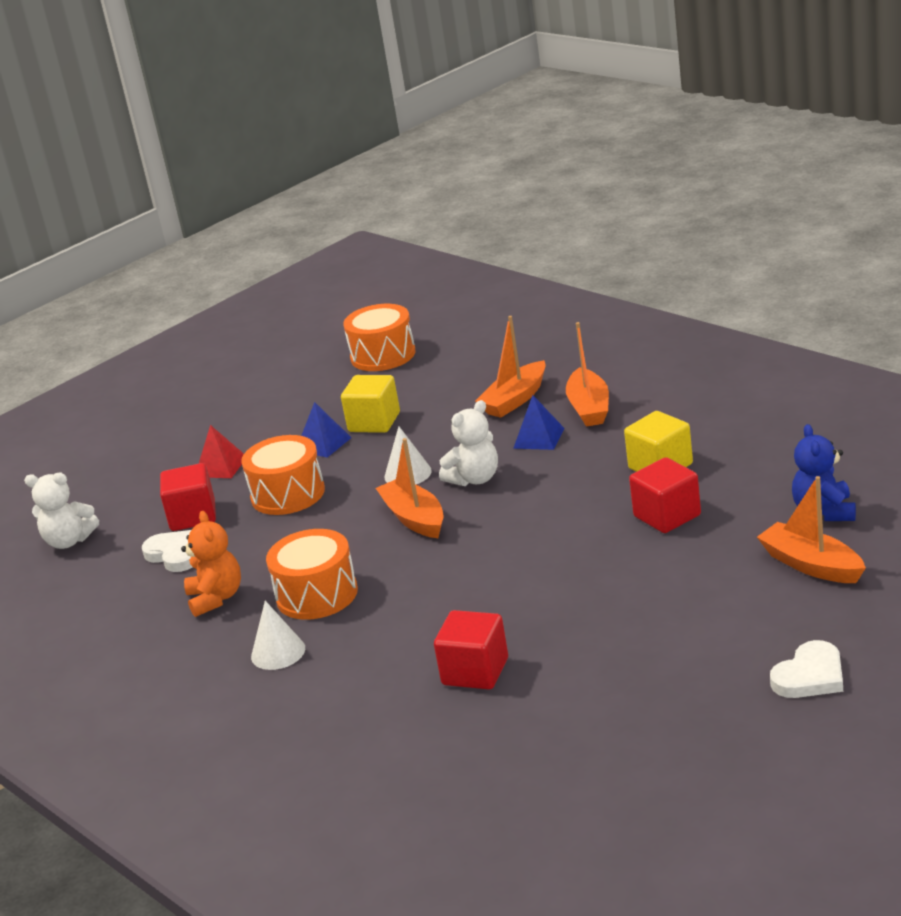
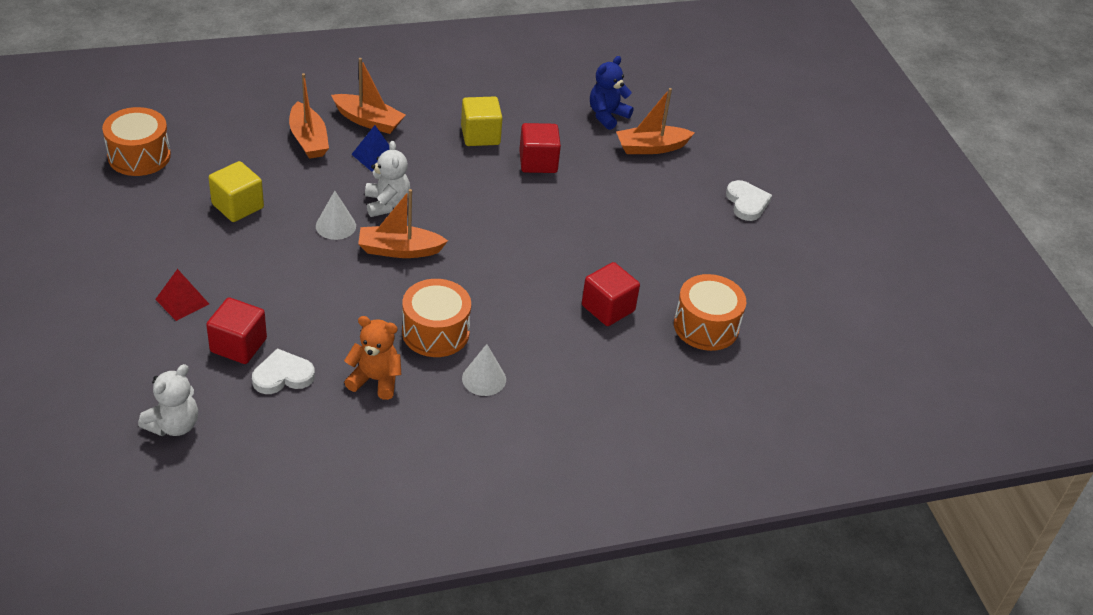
camera: 70 degrees left, 15 degrees up
orange drum [241,435,325,515] -> orange drum moved to [674,274,746,351]
blue pyramid [301,402,352,458] -> none
blue teddy bear [792,424,856,521] -> blue teddy bear turned 105 degrees clockwise [590,56,634,130]

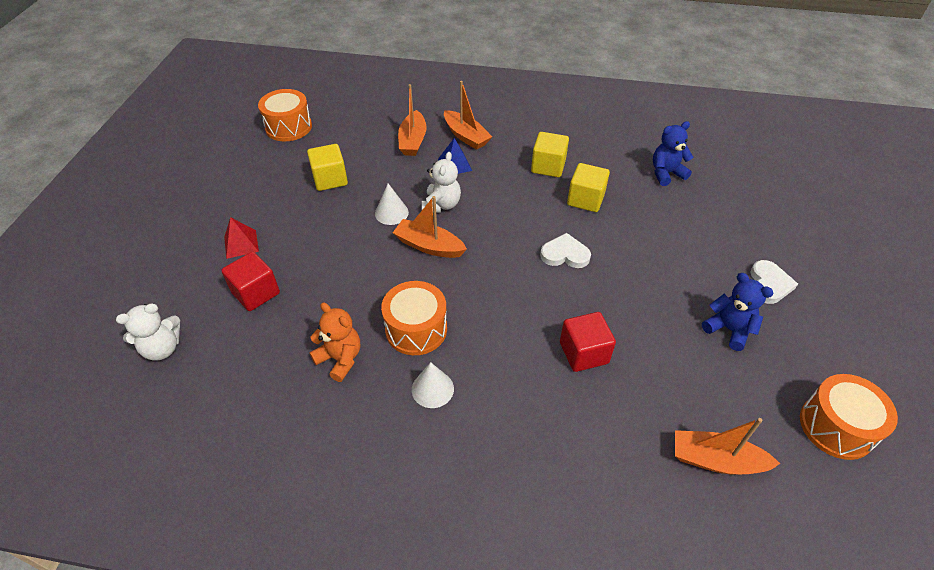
camera: 30 degrees right, 5 degrees up
white heart [252,348,315,394] -> white heart moved to [540,233,591,268]
red cube [519,123,561,173] -> yellow cube [567,163,610,212]
orange boat [616,88,695,154] -> orange boat moved to [675,418,780,475]
orange drum [674,274,746,351] -> orange drum moved to [800,374,898,460]
none -> blue teddy bear [702,273,774,351]

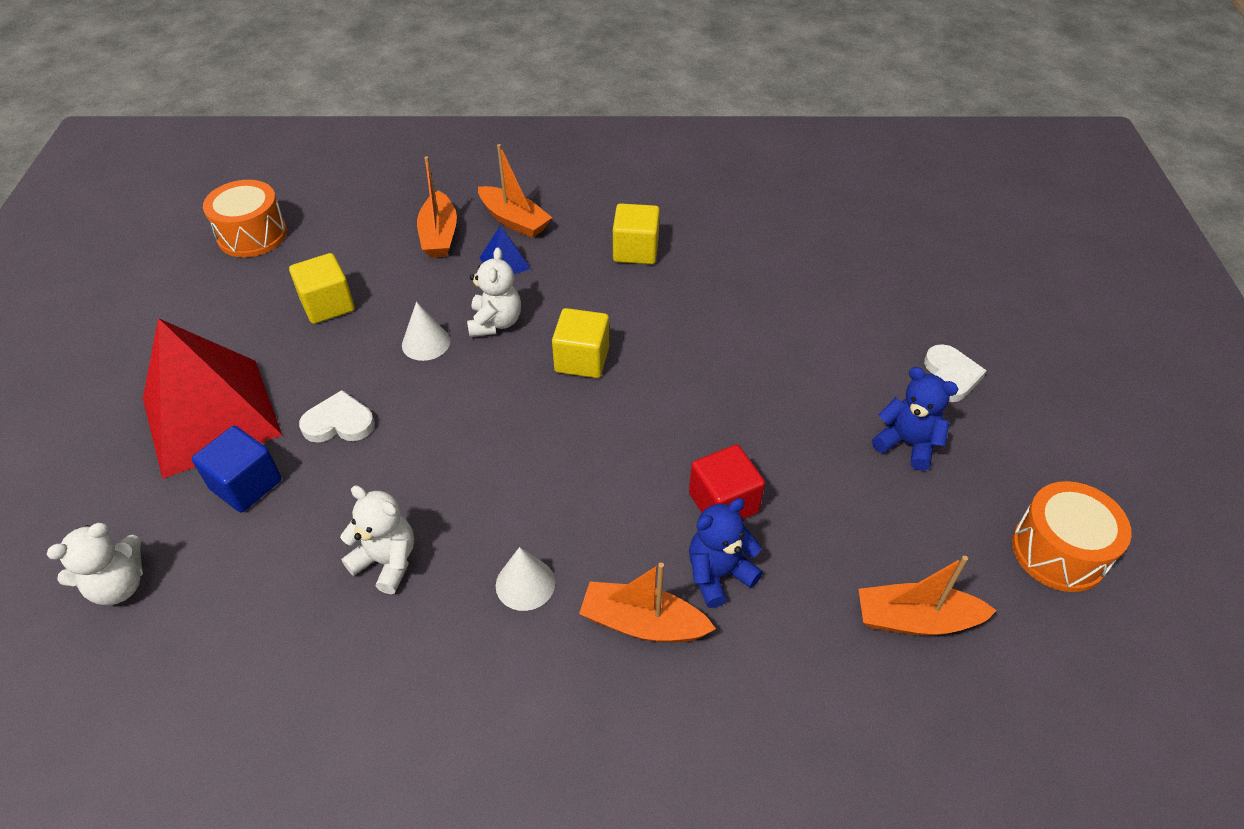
camera: 10 degrees left, 0 degrees up
red cube [221,252,280,311] -> blue cube [192,426,282,512]
red pyramid [224,217,259,259] -> red pyramid [143,318,282,479], size x2.48
orange teddy bear [309,303,360,382] -> white teddy bear [340,485,414,594]
orange drum [381,281,447,355] -> none
orange boat [393,196,467,258] -> orange boat moved to [579,563,716,643]
white heart [540,233,591,268] -> white heart moved to [299,390,375,443]
yellow cube [567,163,610,212] -> yellow cube moved to [552,308,609,378]
blue teddy bear [653,121,694,186] -> blue teddy bear moved to [689,498,763,608]

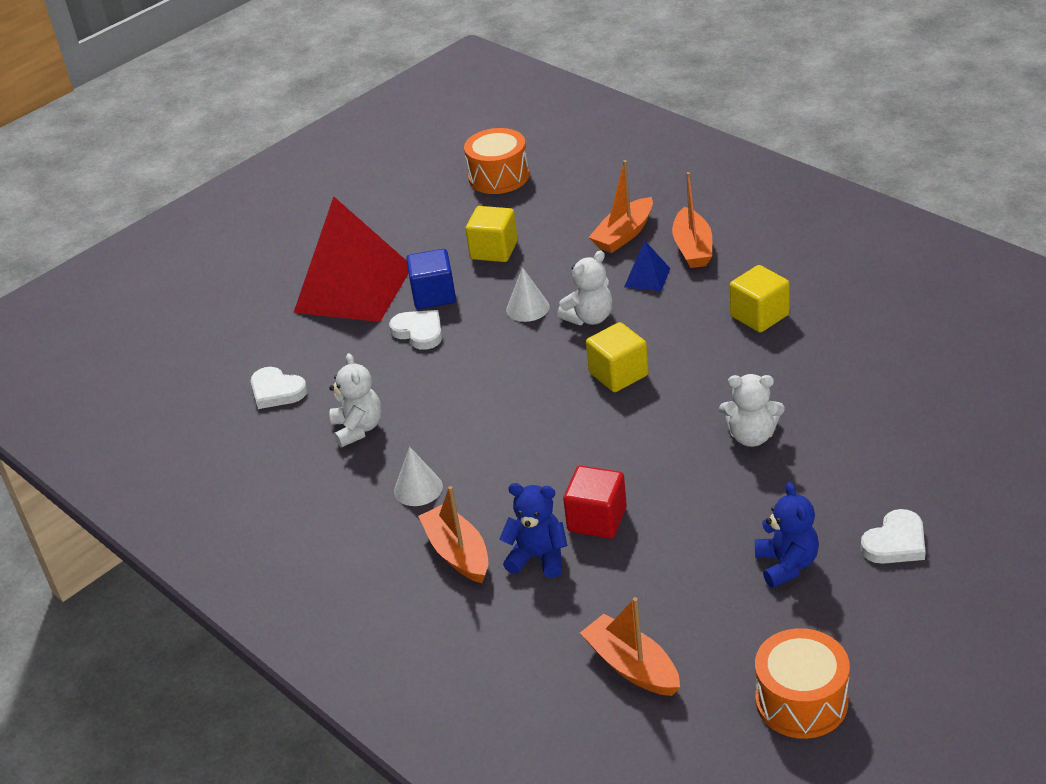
camera: 50 degrees right, 10 degrees down
white teddy bear [47,523,143,605] -> white teddy bear moved to [719,374,785,447]
blue cube [192,426,282,512] -> blue cube moved to [406,249,456,309]
none -> white heart [251,367,308,409]

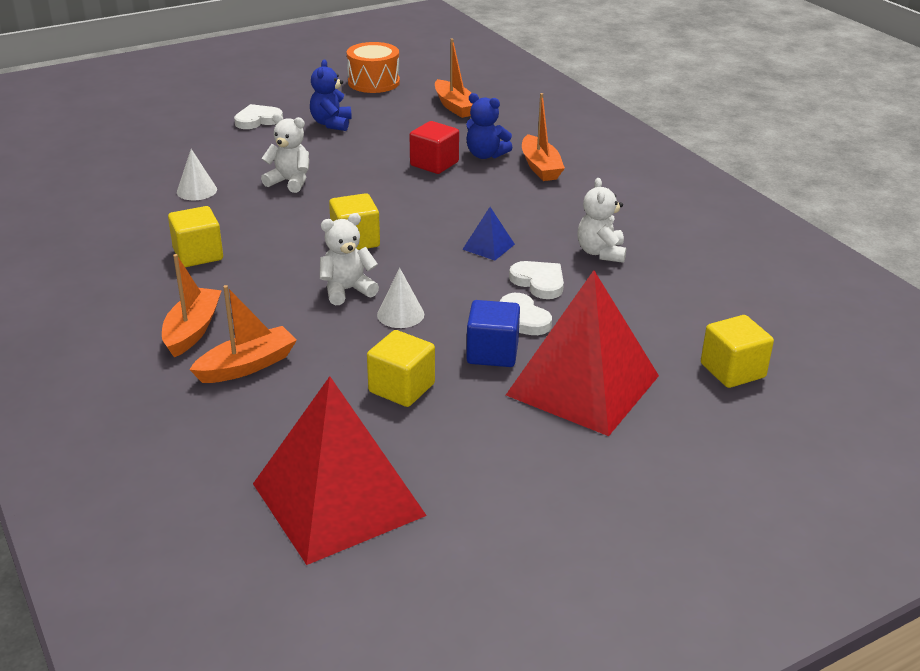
camera: 170 degrees left, 5 degrees down
white heart [251,367,308,409] -> white heart moved to [509,261,564,299]
white cone [394,447,443,506] -> white cone moved to [177,149,217,200]
orange drum [464,128,529,194] -> red pyramid [253,376,427,565]
blue pyramid [624,241,671,291] -> blue pyramid moved to [462,207,515,261]
none -> yellow cube [701,315,774,388]

